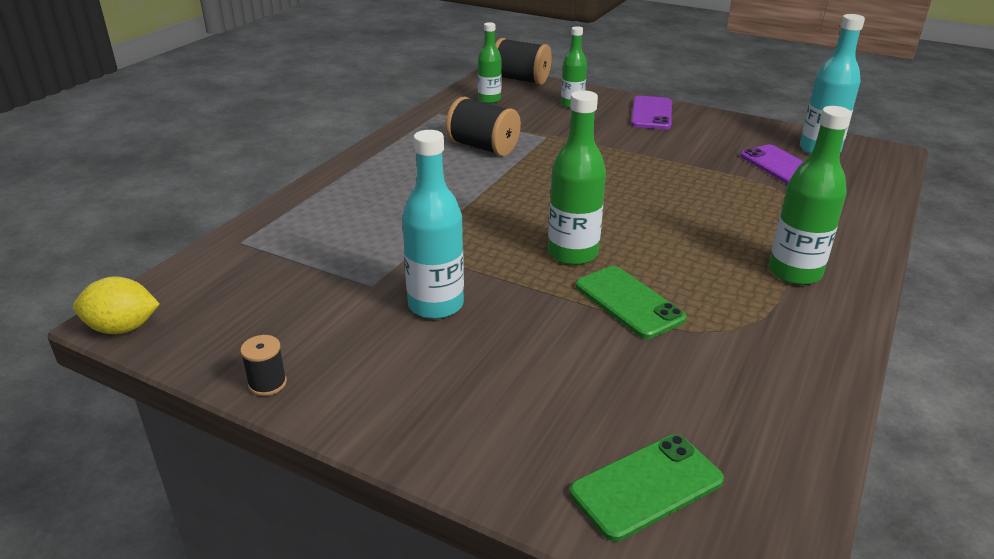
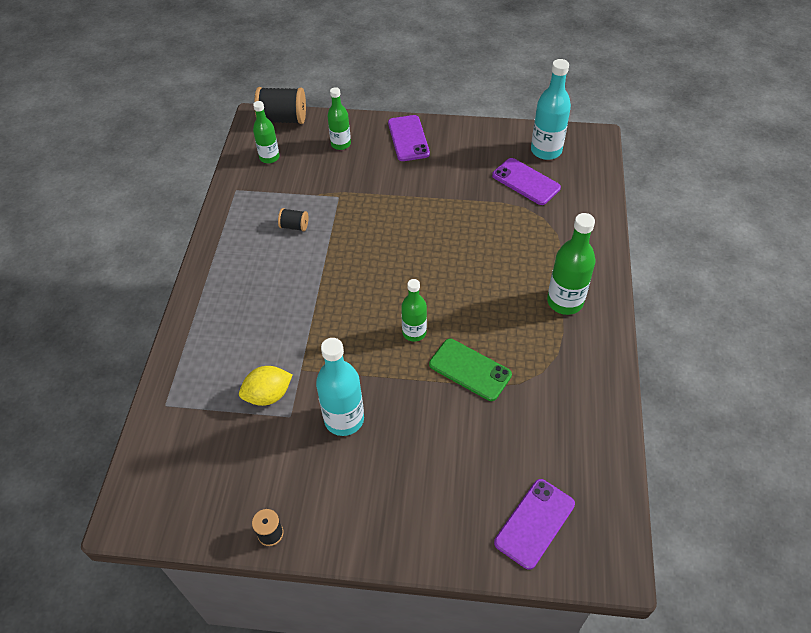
camera: 20 degrees left, 20 degrees up
yellow lemon [73,276,160,334] -> yellow lemon moved to [239,366,293,406]
black spool [446,97,521,156] -> black spool [278,208,308,231], size x0.51
green bottle [548,90,606,265] -> green bottle [401,279,427,342], size x0.65
green phone [569,434,724,542] -> purple phone [494,479,575,570]

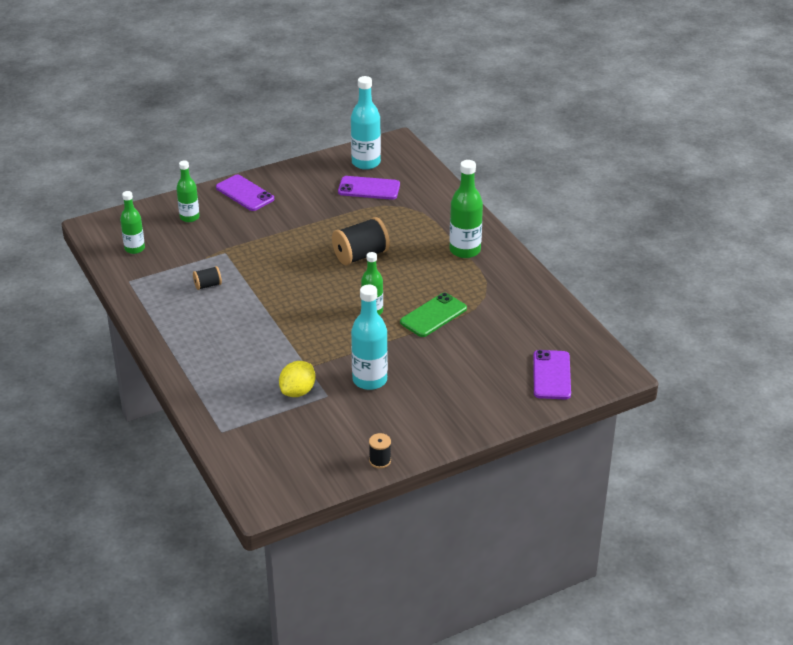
camera: 35 degrees left, 15 degrees down
black spool [254,87,306,124] -> black spool moved to [332,217,390,265]
green phone [429,339,512,401] -> green phone turned 45 degrees counterclockwise [400,293,467,337]

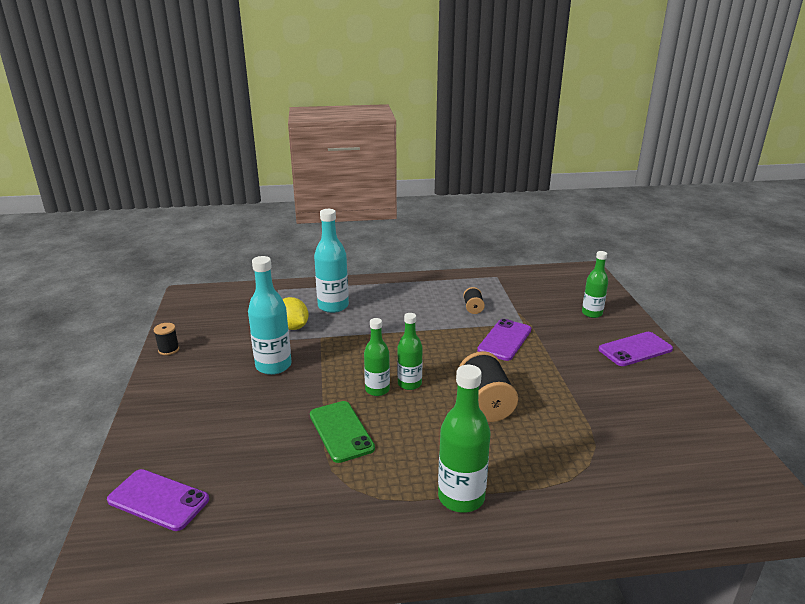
camera: 110 degrees right, 10 degrees down
green bottle [120,191,145,254] -> green bottle moved to [397,313,422,390]
purple phone [338,176,400,200] -> purple phone moved to [477,319,531,361]
turquoise bottle [351,76,381,170] -> turquoise bottle moved to [314,209,349,313]

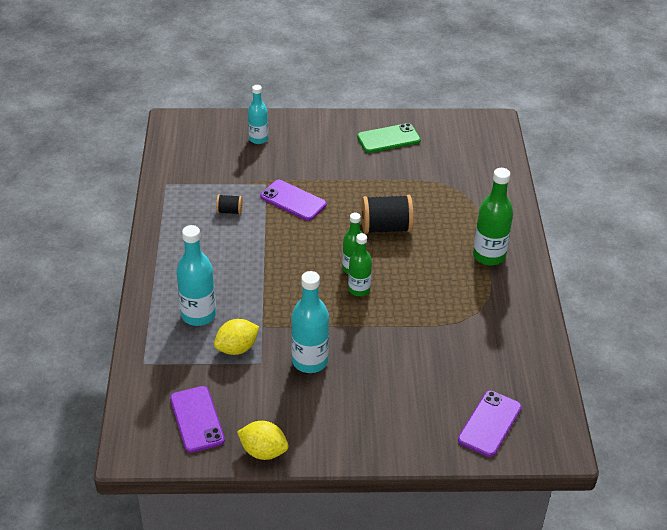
camera: 85 degrees left, 15 degrees up
black spool [154,323,179,355] -> yellow lemon [237,421,288,460]
green phone [310,401,375,463] -> green phone moved to [357,123,421,153]
green bottle [582,251,608,318] -> turquoise bottle [248,85,268,144]
purple phone [599,332,673,366] -> purple phone moved to [170,386,225,453]

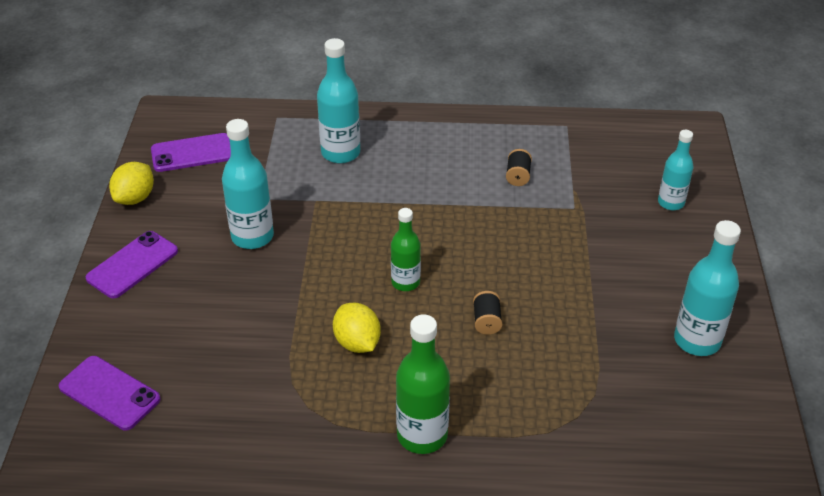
camera: 95 degrees right, 0 degrees up
yellow lemon [214,319,259,355] -> yellow lemon moved to [333,303,381,353]
purple phone [260,180,327,221] -> purple phone moved to [85,231,178,298]
green bottle [348,233,372,296] -> none
green phone [357,123,421,153] -> turquoise bottle [674,220,741,356]
black spool [361,195,414,234] -> black spool [473,291,503,335], size x0.51

